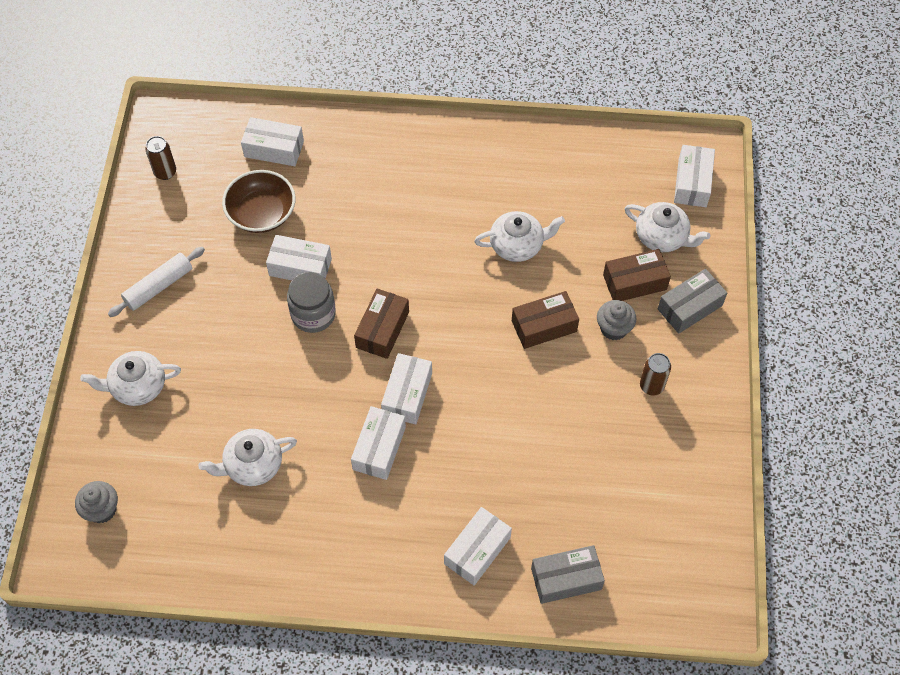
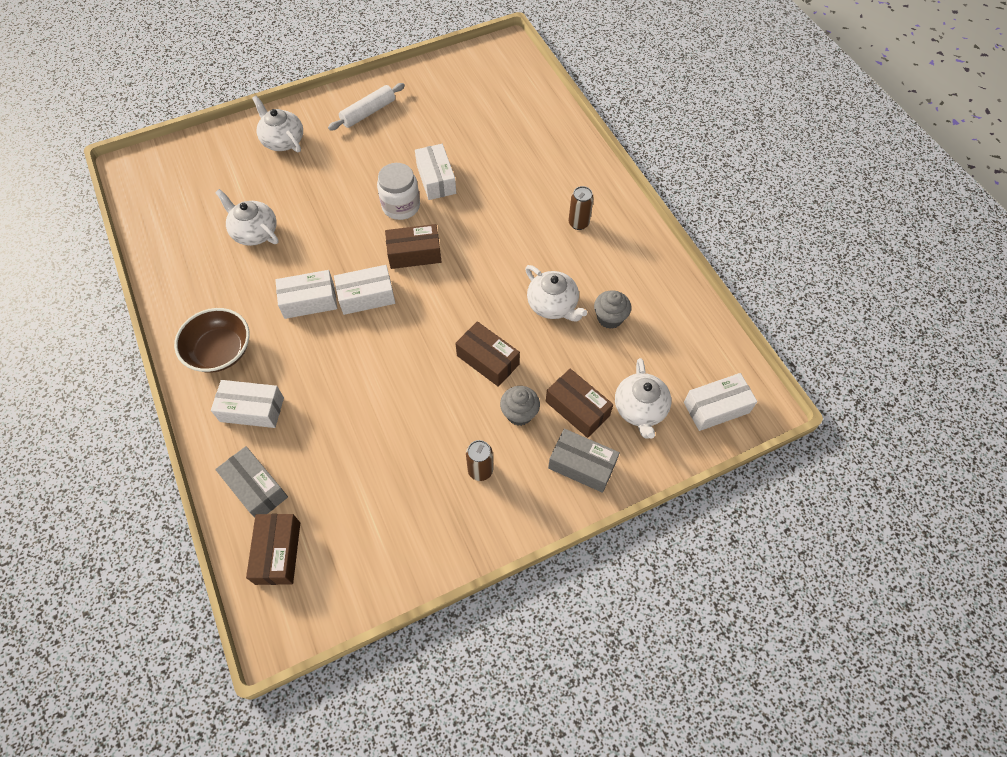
camera: 60 degrees right, 0 degrees up
grey cupcake [75,481,118,523] -> grey cupcake moved to [594,290,631,329]
white rolling pin [108,247,205,317] -> white rolling pin turned 60 degrees counterclockwise [328,83,405,130]
brown can [145,136,176,180] -> brown can moved to [569,186,594,230]
brown bowl [222,170,296,233] -> brown bowl moved to [174,308,250,373]
white box [241,117,304,166] -> none
grey jar [287,272,336,333] -> white jar [377,163,420,220]
none -> brown box [246,514,300,585]

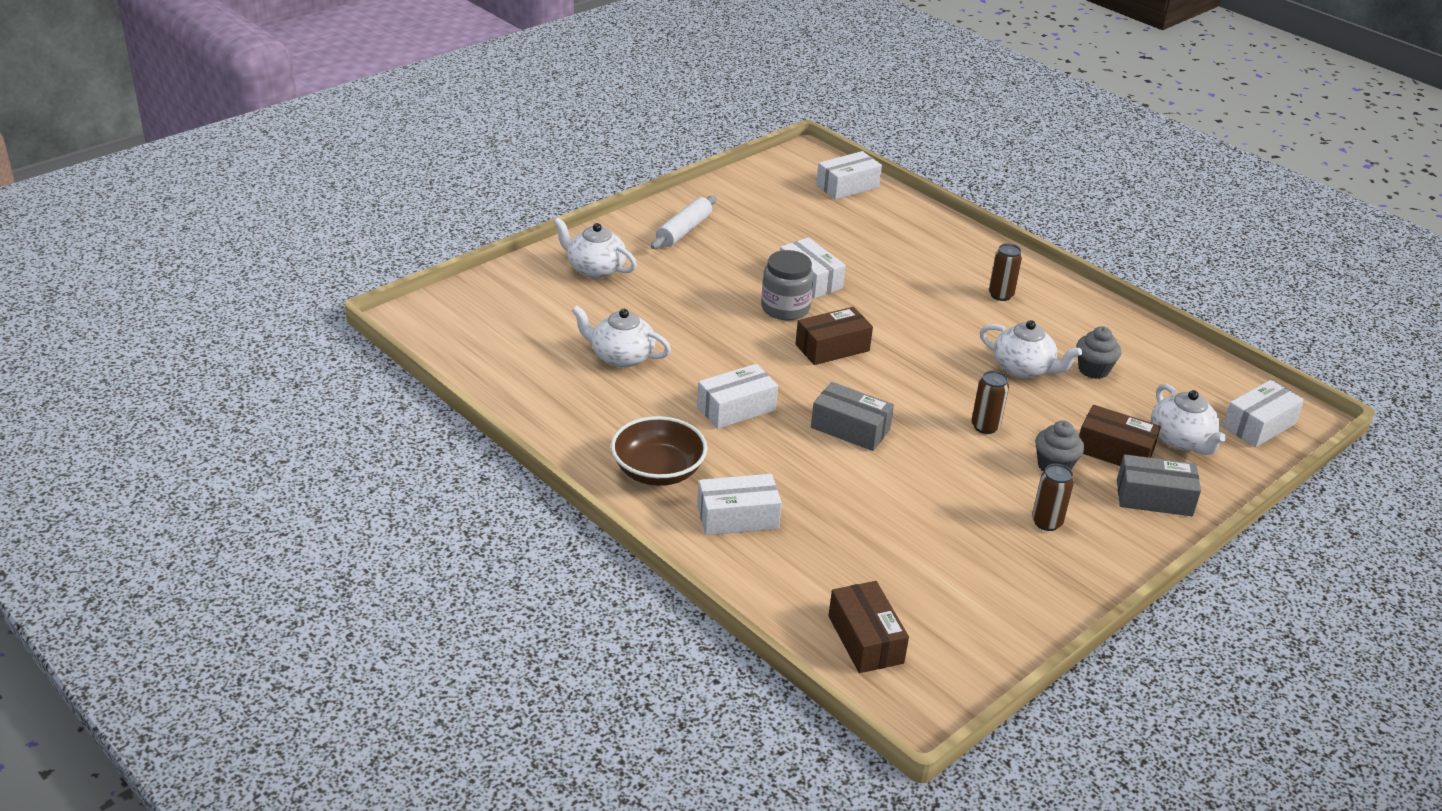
camera: 20 degrees left, 25 degrees down
grey box [215,446,288,517] -> grey box moved to [811,382,894,451]
white box [334,265,395,315] -> white box moved to [816,151,882,200]
white jar [377,163,420,220] -> grey jar [761,250,814,320]
brown box [455,321,520,387] -> brown can [972,371,1009,434]

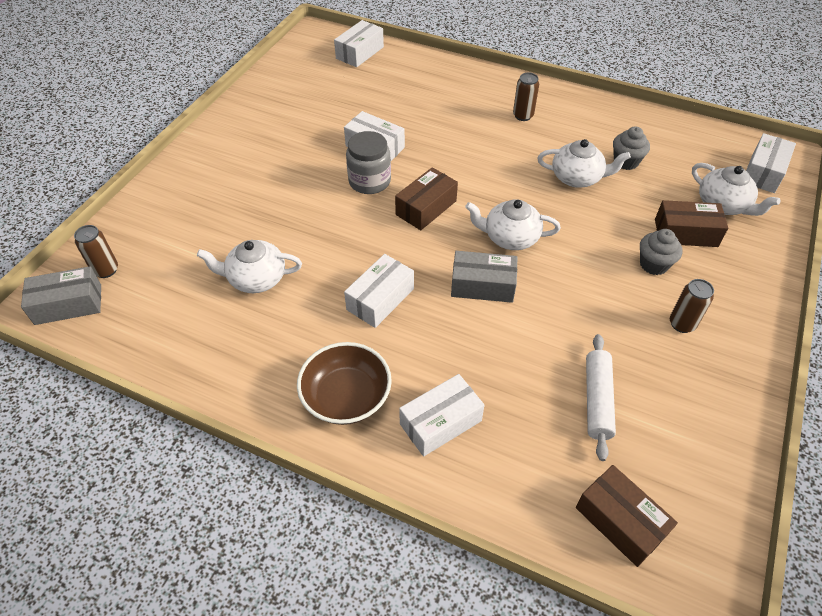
camera: 20 degrees left, 15 degrees up
white teapot [553,218,637,278] -> white teapot moved to [465,199,561,250]
white rolling pin [651,195,717,249] -> white rolling pin moved to [586,334,616,461]
brown can [972,371,1009,434] -> brown can moved to [74,225,118,278]
grey box [1117,454,1201,516] -> grey box moved to [21,266,101,325]

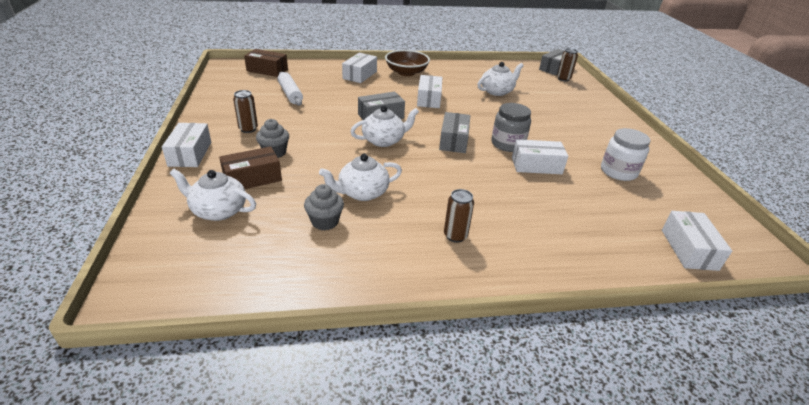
camera: 145 degrees right, 15 degrees down
brown box [395,167,458,230] -> grey box [439,112,470,153]
white box [746,133,796,193] -> white box moved to [162,123,211,167]
none -> white jar [601,128,651,181]

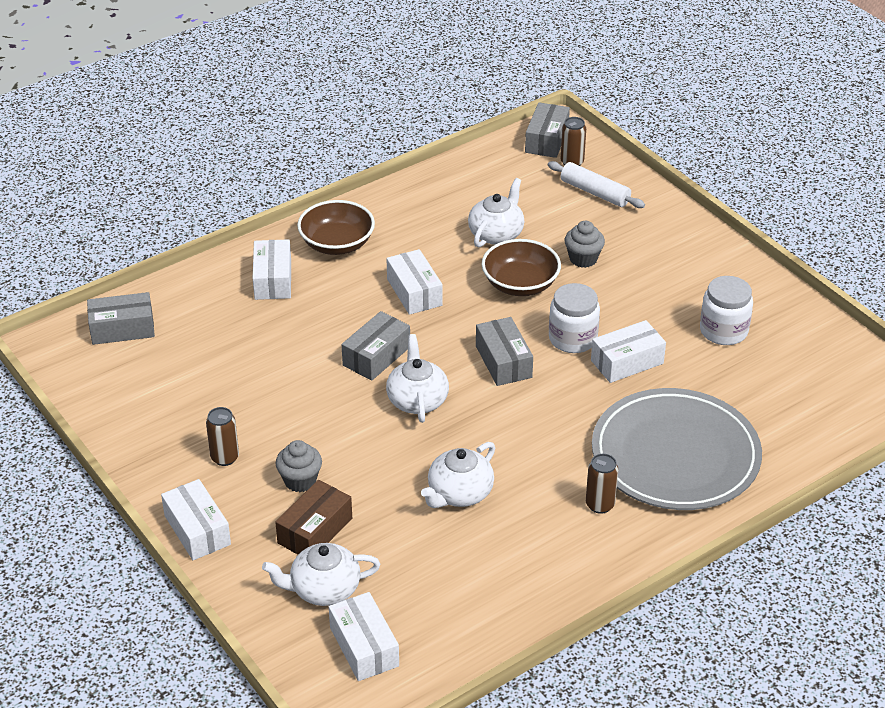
camera: 25 degrees left, 5 degrees up
brown box [244,49,288,77] -> grey box [87,292,155,345]
white rolling pin [278,72,303,106] -> white rolling pin moved to [548,161,645,208]
grey cupcake [304,184,344,230] -> grey cupcake moved to [565,221,605,268]
white teapot [350,106,419,147] -> white teapot turned 45 degrees counterclockwise [386,334,449,423]
grey jar [491,103,531,152] -> white jar [549,283,600,353]
white box [662,211,732,271] -> white box moved to [329,592,399,681]
none -> brown bowl [481,239,561,296]
none -> grey plate [592,388,762,510]

